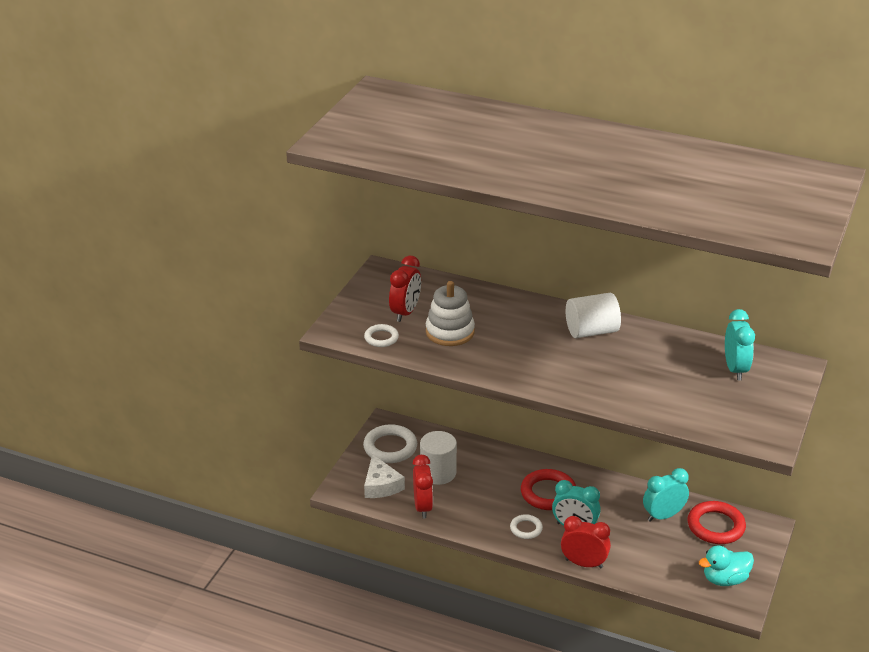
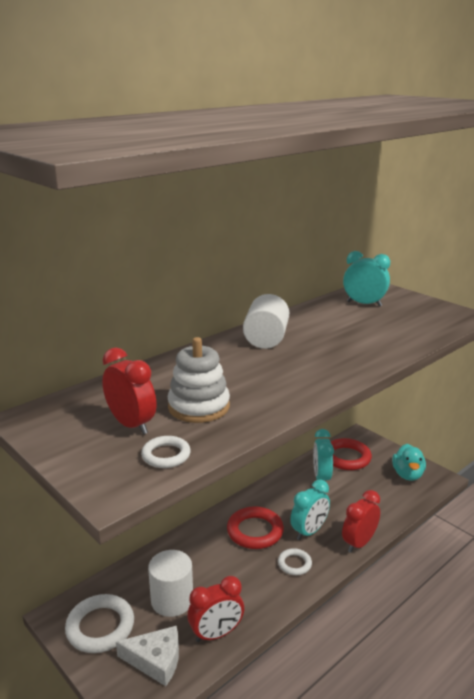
camera: 65 degrees left, 10 degrees down
red clock [413,455,433,519] -> red clock turned 135 degrees clockwise [187,576,244,642]

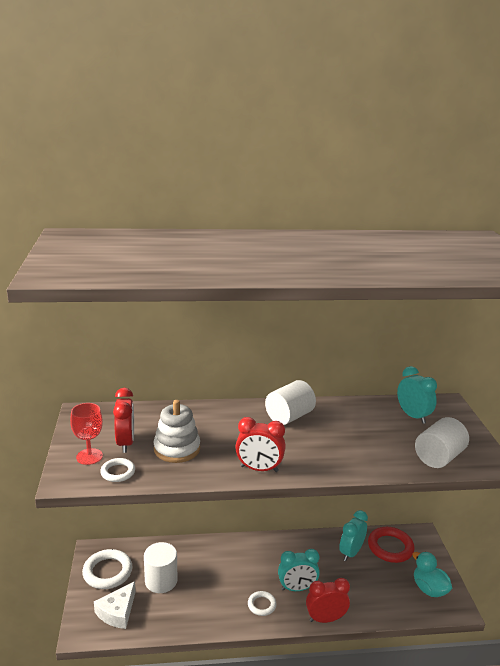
camera: 35 degrees right, 0 degrees up
white cheese [116,626,179,686] -> white cheese turned 75 degrees clockwise [94,581,136,629]
red clock [187,576,244,642] -> red clock moved to [236,417,286,472]
red ring [227,506,284,549] -> none
turquoise duck [392,444,426,481] -> turquoise duck turned 105 degrees clockwise [412,552,452,597]
none -> red goblet [70,403,103,465]
none -> white cylinder [415,417,469,468]

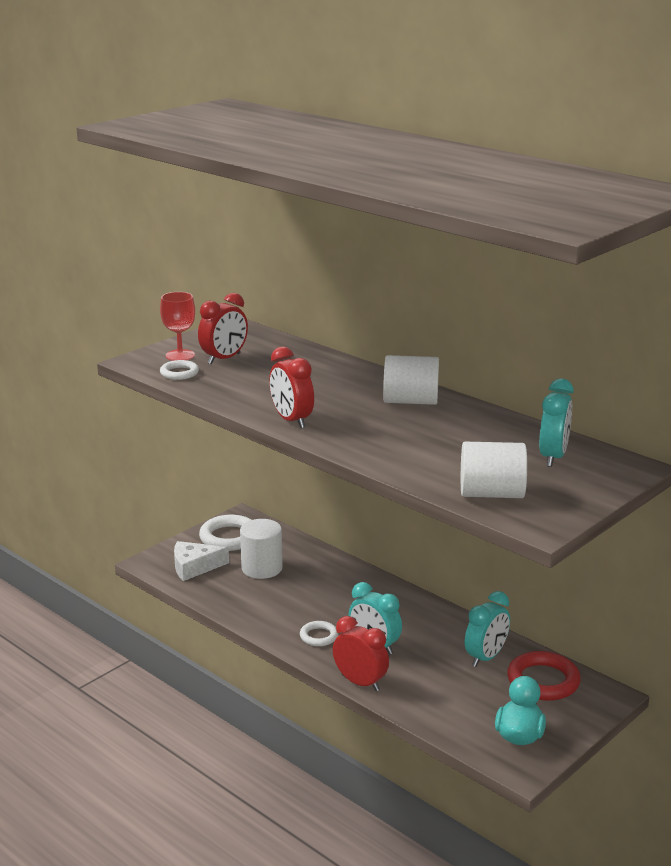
camera: 50 degrees right, 0 degrees up
white stacking toy [154,400,200,463] -> none
turquoise clock [339,510,368,561] -> turquoise clock turned 135 degrees clockwise [465,591,510,667]

